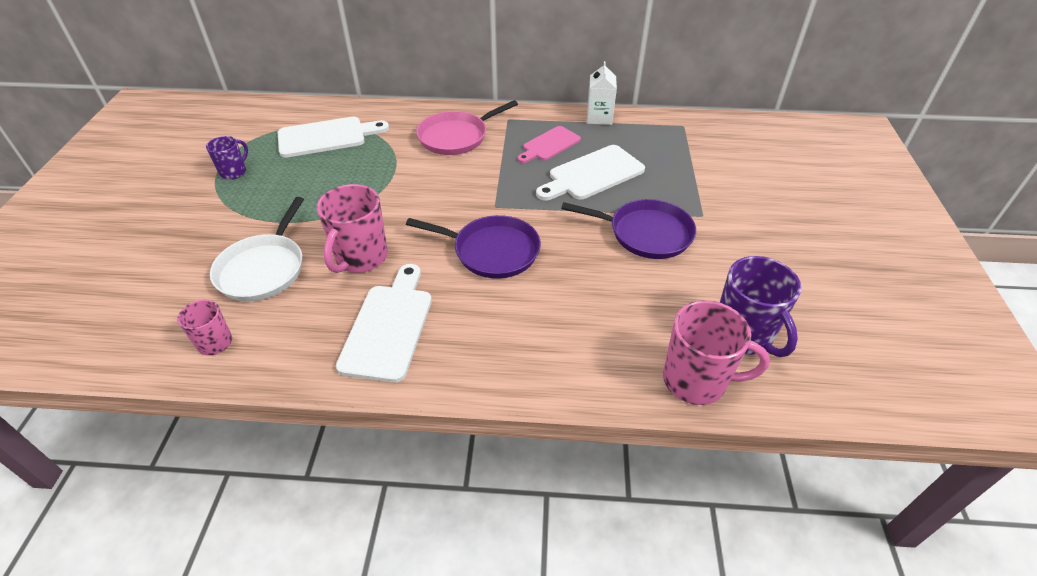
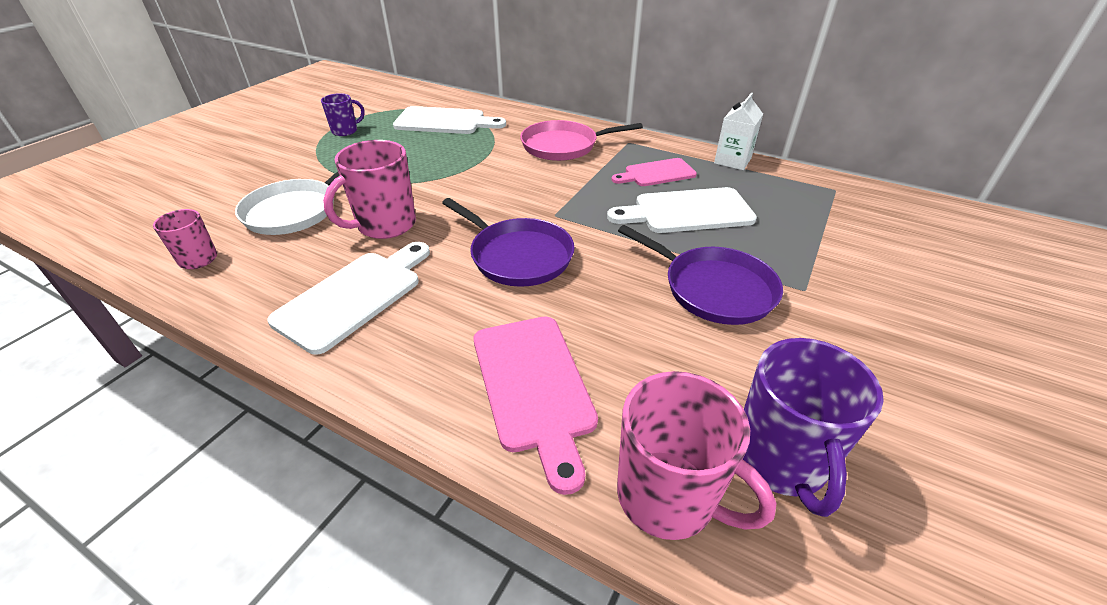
camera: 25 degrees right, 5 degrees down
none -> pink cutting board [474,316,598,495]

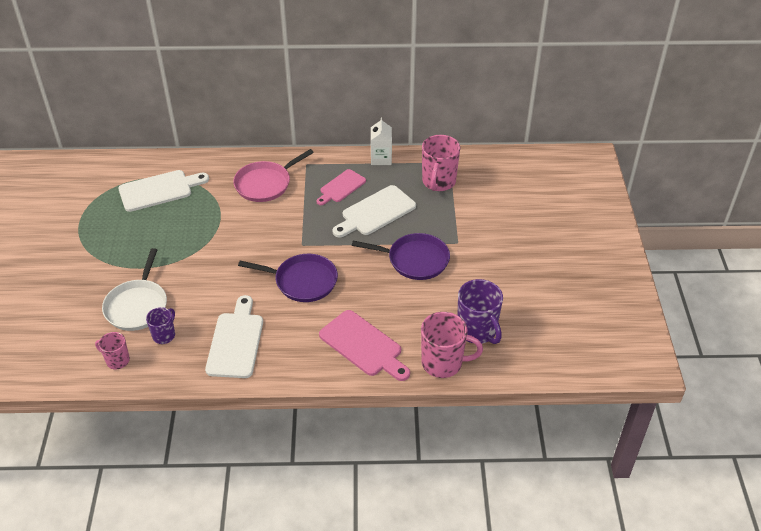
camera: 30 degrees left, 5 degrees up
purple mug [321,93,365,136] -> purple mug moved to [146,307,175,344]
pink mug [323,140,416,239] -> pink mug moved to [422,135,460,191]

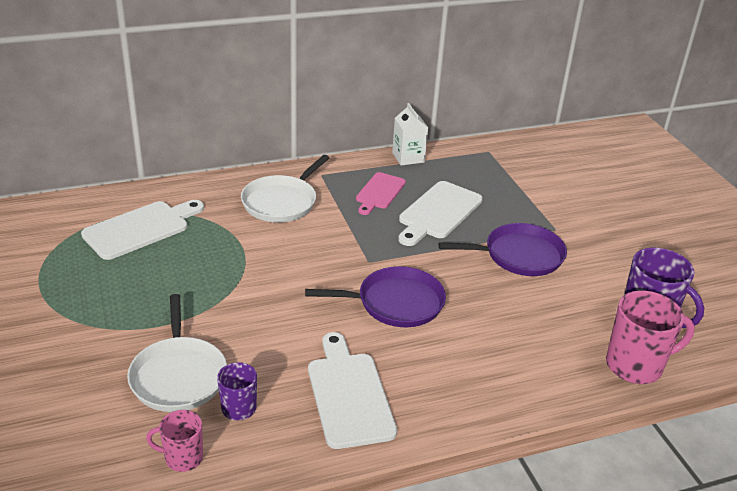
camera: 20 degrees left, 10 degrees down
pink pan [233,149,314,202] -> white pan [241,155,329,223]
pink cutting board [319,310,410,381] -> none
pink mug [422,135,460,191] -> none

